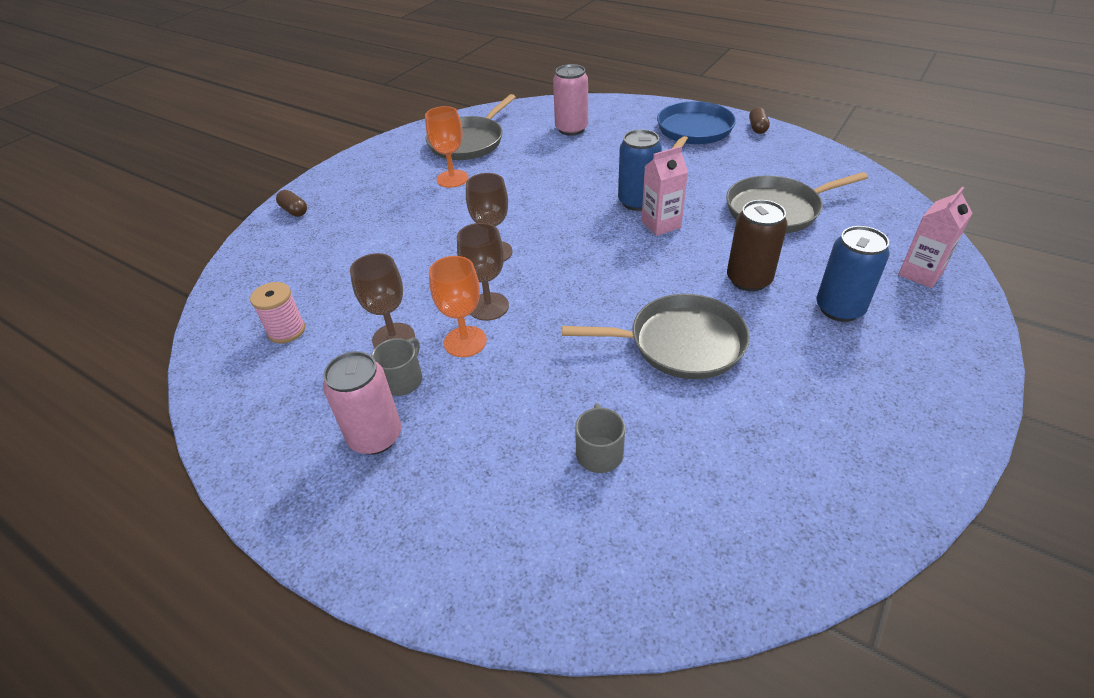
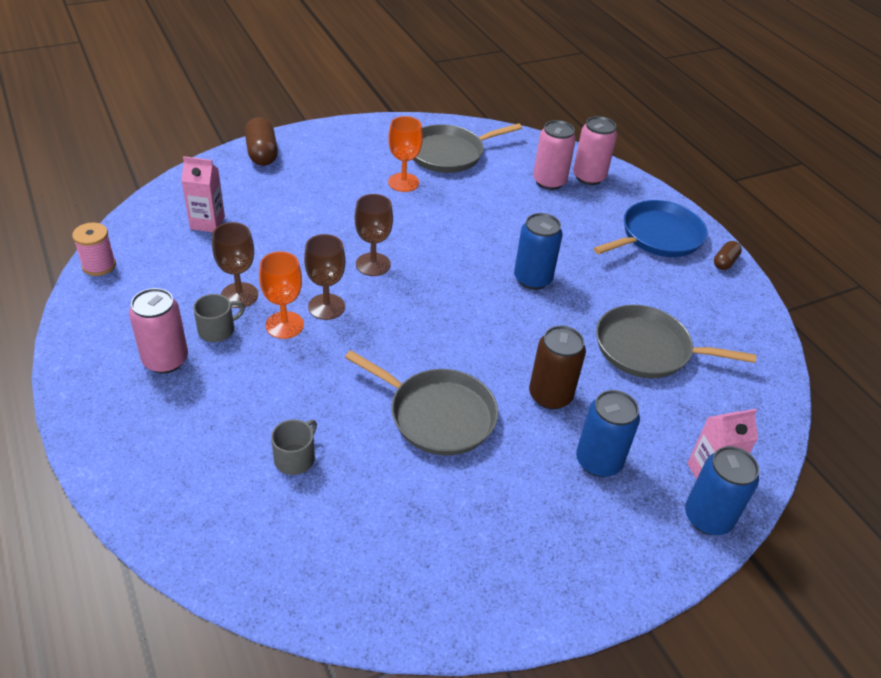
camera: 25 degrees right, 0 degrees up
pink spool [250,282,305,343] -> pink spool moved to [72,223,116,276]
brown capsule [276,190,307,217] -> brown capsule [245,117,278,166], size x1.71
pink carton [641,146,688,236] -> pink carton moved to [181,156,225,232]
none -> pink can [573,116,617,185]
none -> blue can [685,446,759,535]

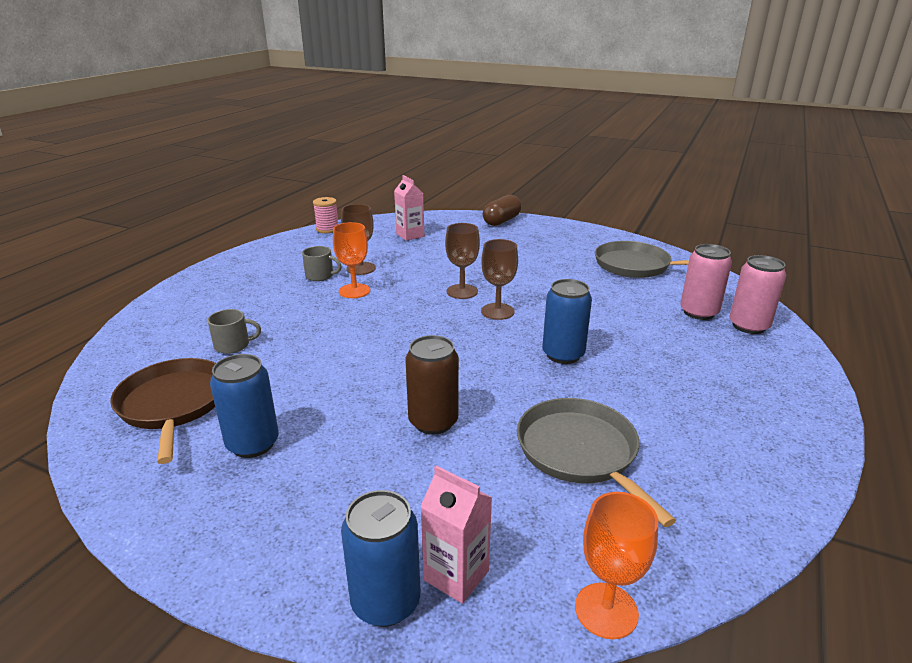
camera: 55 degrees right, 15 degrees down
pink can [129,288,188,373] -> none
brown goblet [304,234,346,320] -> brown goblet moved to [481,239,518,320]
grey pan [345,350,498,456] -> none
orange goblet [388,116,423,192] -> orange goblet moved to [575,492,658,639]
blue can [576,390,640,477] -> blue can moved to [210,354,279,458]
blue pan [594,200,707,257] -> none
brown capsule [714,241,742,270] -> none
none -> brown pan [110,358,216,464]

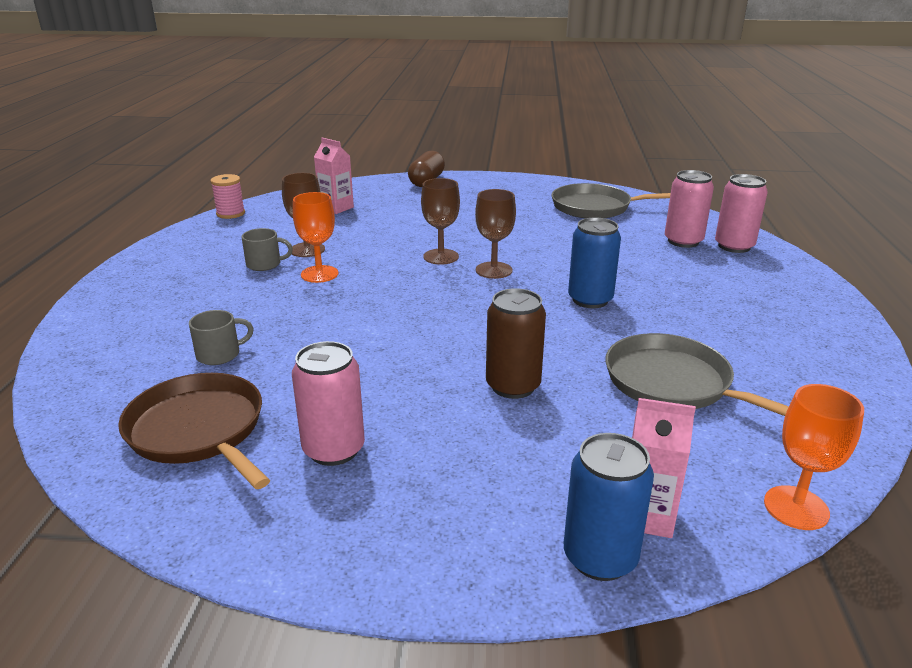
camera: 20 degrees left, 0 degrees up
blue can [210,354,279,458] -> pink can [292,341,365,466]

